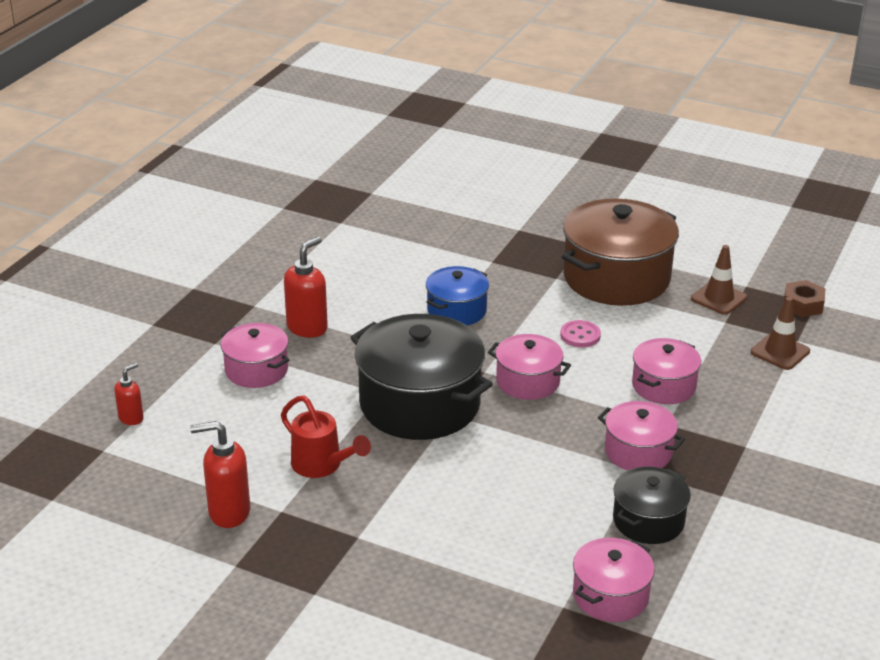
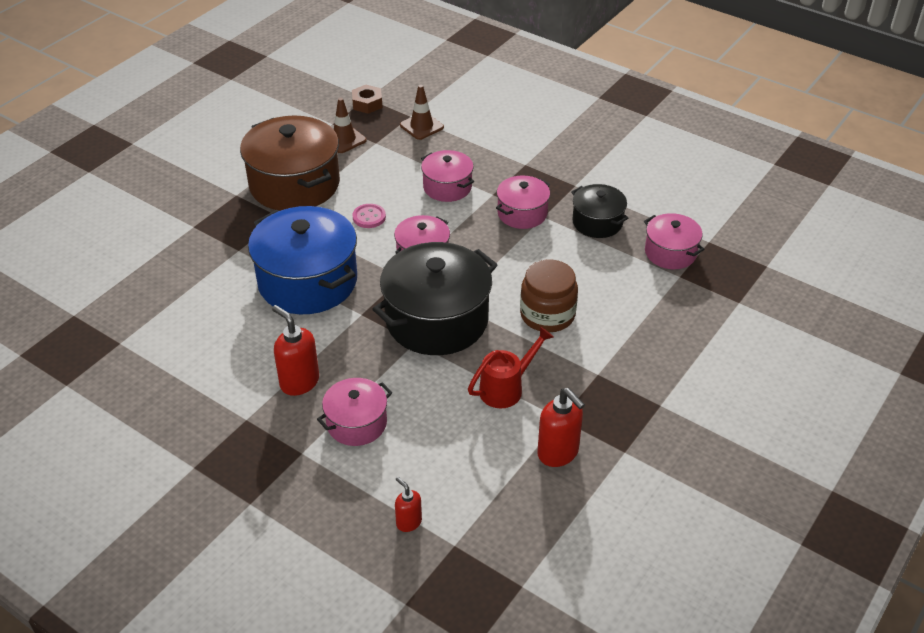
camera: 80 degrees left, 10 degrees up
red soap dispenser [190,421,250,528] -> red soap dispenser turned 45 degrees counterclockwise [537,388,585,467]
blue pot [426,266,489,325] -> blue pot [248,206,357,314], size x1.86
none -> brown jar [520,259,578,332]

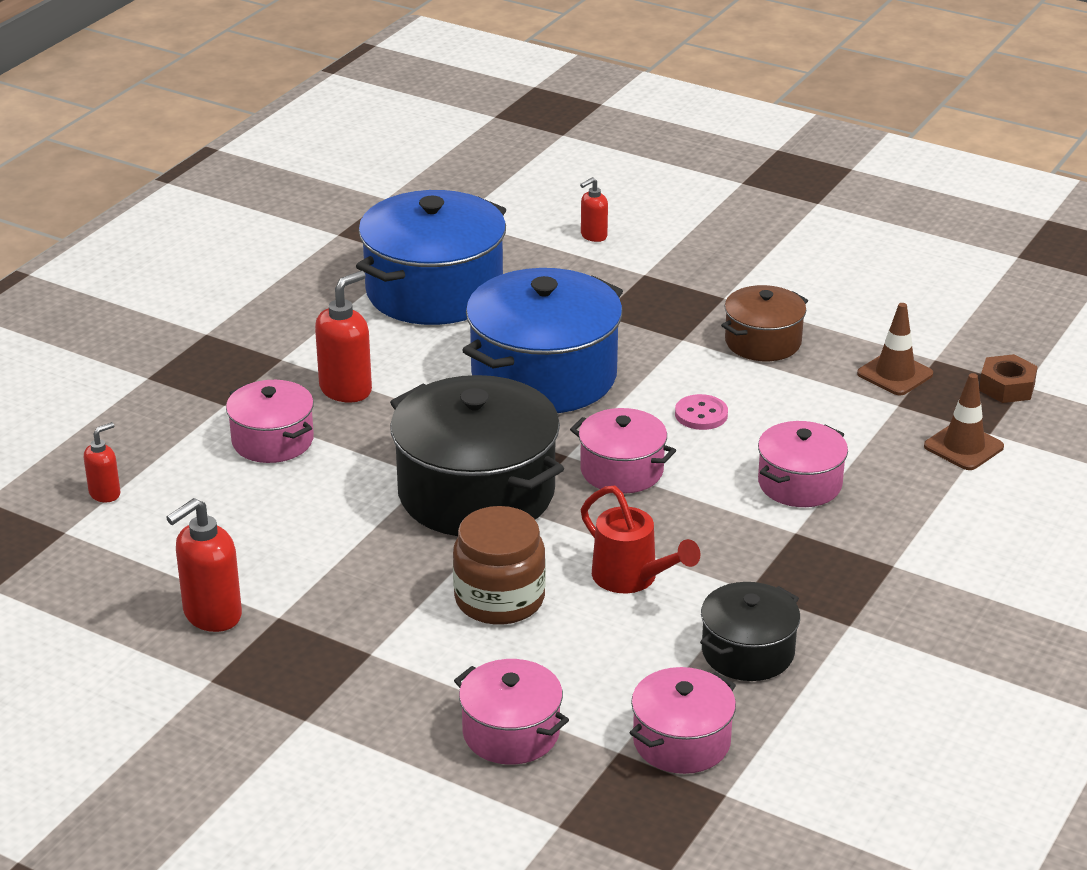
camera: 85 degrees right, 10 degrees down
brown pot [240,116,340,211] -> brown pot [721,285,808,361], size x0.54
red watering can [468,326,554,408] -> red watering can moved to [581,486,701,593]
pink pot [496,176,550,229] -> pink pot moved to [454,659,569,765]
none -> blue pot [356,190,506,325]
none -> red soap dispenser [580,177,608,242]

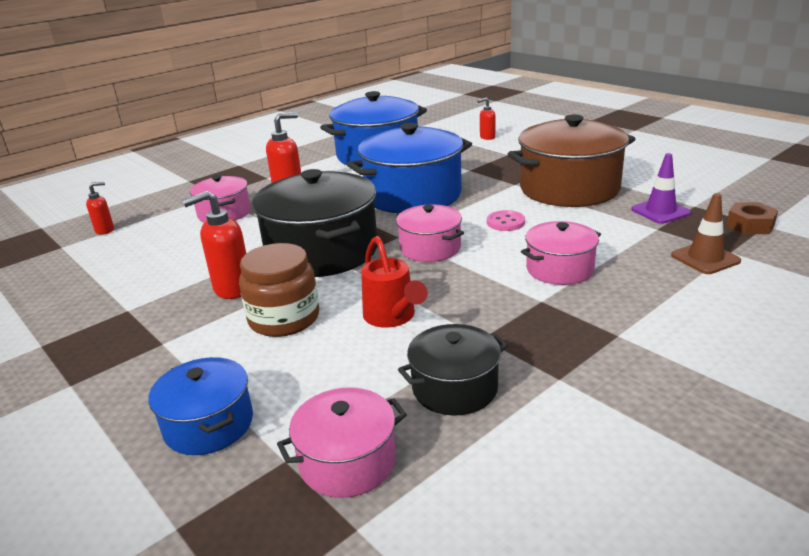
camera: 20 degrees right, 5 degrees down
red soap dispenser [166,498,242,632] -> red soap dispenser moved to [182,191,246,299]
pink pot [454,659,569,765] -> blue pot [148,357,253,455]
brown pot [721,285,808,361] -> brown pot [508,115,635,207], size x1.86
brown traffic cone [857,303,933,395] -> purple traffic cone [631,153,691,224]

